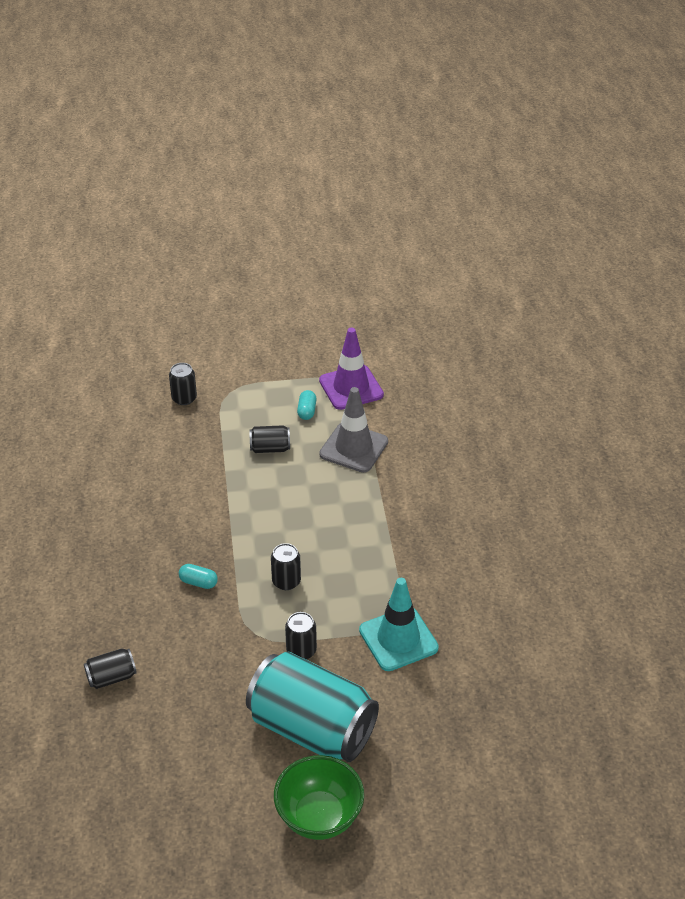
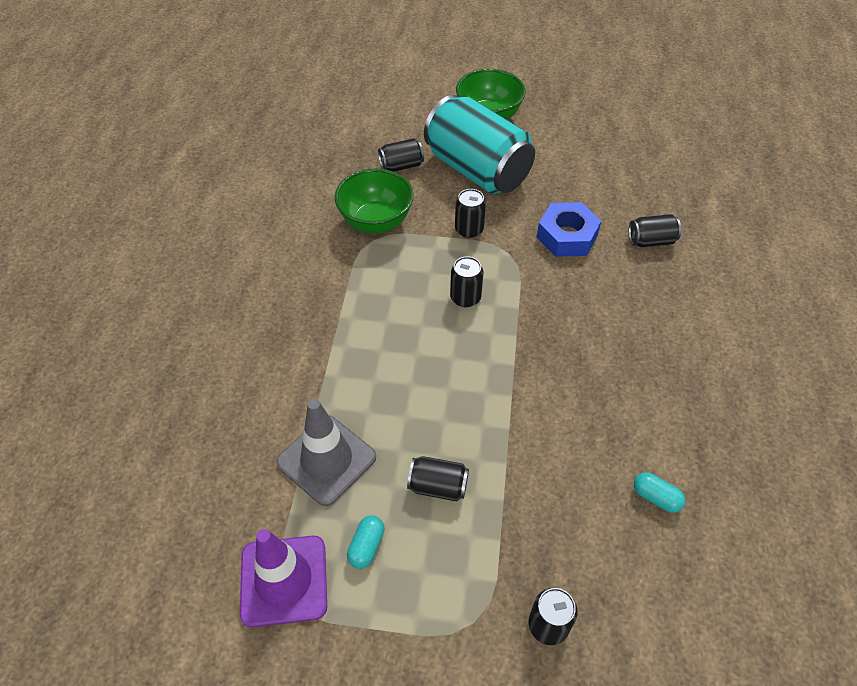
camera: 165 degrees left, 10 degrees up
turquoise capsule [179,564,218,589] -> turquoise capsule moved to [634,472,685,513]
turquoise traffic cone [359,578,439,671] -> green bowl [335,169,414,234]
none -> black can [378,138,424,172]
none -> blue nut [537,202,601,257]

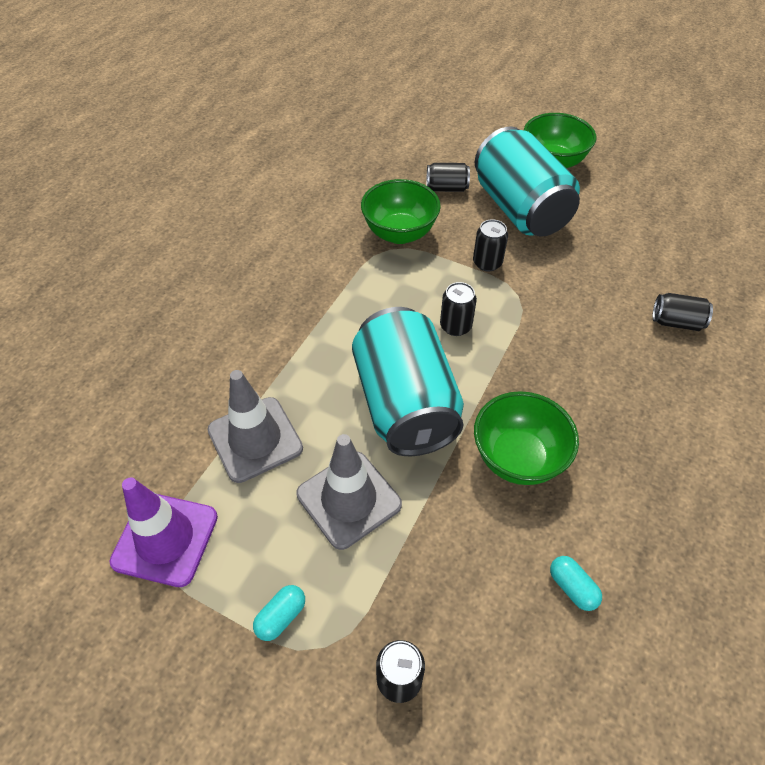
camera: 20 degrees right, 0 degrees up
turquoise capsule [347,515,384,569] -> turquoise capsule moved to [253,585,305,641]
black can [407,456,469,501] -> grey traffic cone [297,434,402,550]
blue nut [537,202,601,257] -> none
none -> turquoise can [352,307,464,456]
none -> green bowl [474,391,579,485]

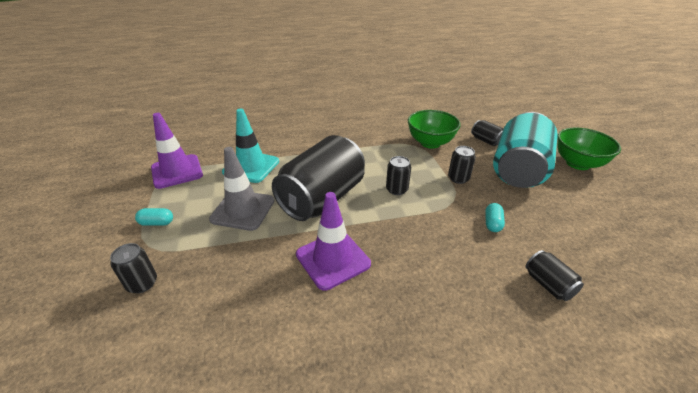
camera: 50 degrees right, 15 degrees down
grey traffic cone [207,370,303,483] -> turquoise traffic cone [222,109,279,183]
turquoise can [352,307,464,456] -> black can [272,135,365,221]
green bowl [474,391,579,485] -> purple traffic cone [296,192,371,291]
turquoise capsule [550,556,602,611] -> turquoise capsule moved to [485,203,505,232]

